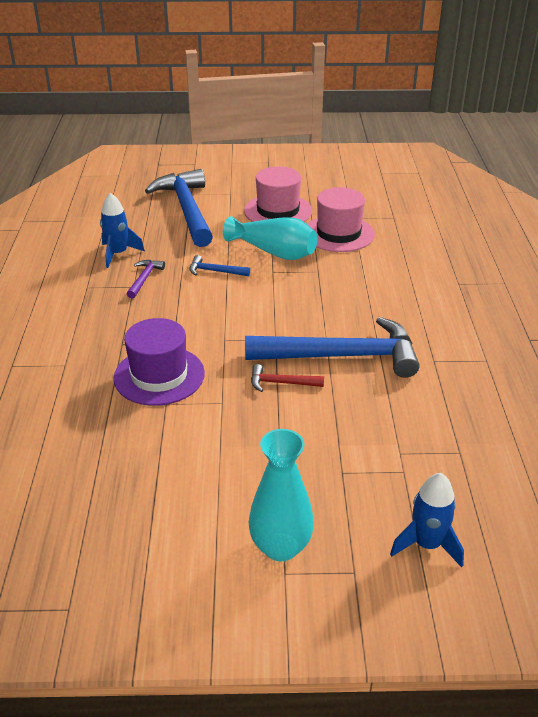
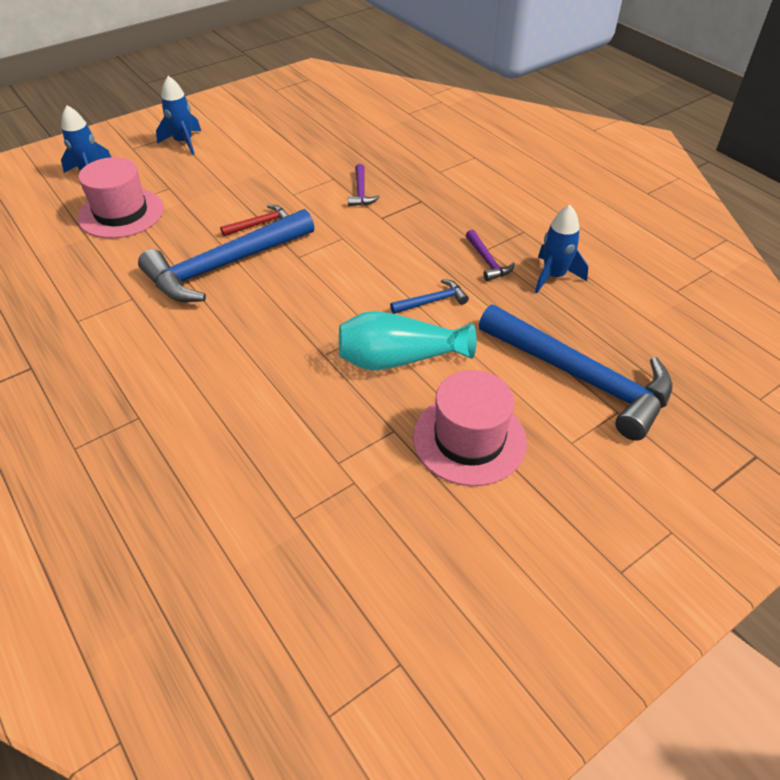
camera: 145 degrees right, 10 degrees up
purple hat [114,318,205,406] -> purple hammer [348,164,380,206]
turquoise vase [248,429,314,561] -> blue rocket [156,76,201,155]
pink hat [307,187,375,252] -> pink hat moved to [78,157,164,238]

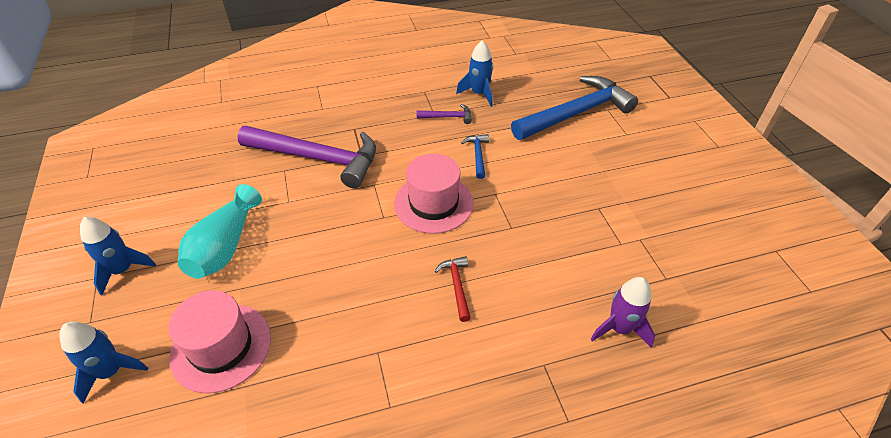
camera: 70 degrees left, 0 degrees up
blue hammer [138,209,314,302] -> none
red hammer [220,205,289,236] -> red hammer moved to [435,256,471,322]
turquoise vase [339,311,477,370] -> turquoise vase moved to [178,184,262,279]
purple hammer [348,164,380,206] -> purple hammer [237,126,376,188], size x2.39
pink hat [413,370,527,486] -> pink hat moved to [394,154,474,234]
none -> purple rocket [590,277,655,348]

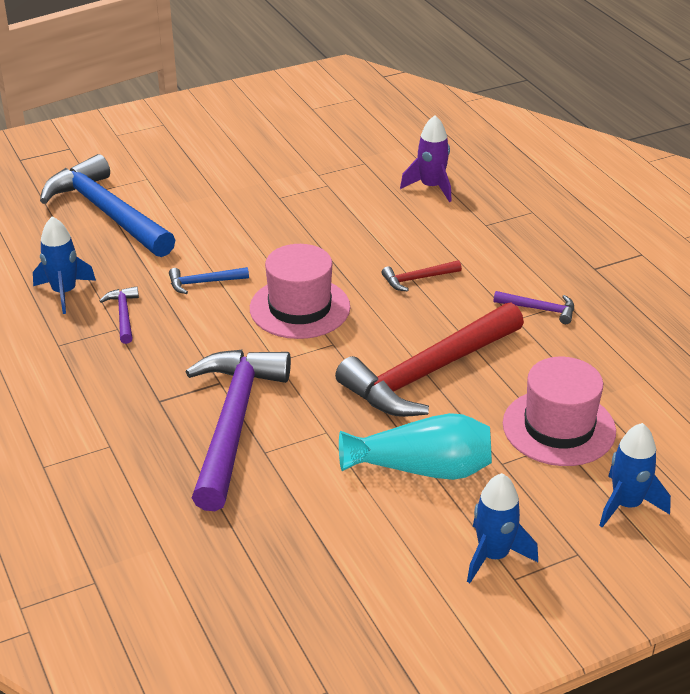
camera: 100 degrees left, 10 degrees down
none -> red hammer [335,302,524,417]
none -> purple hammer [493,291,574,324]

